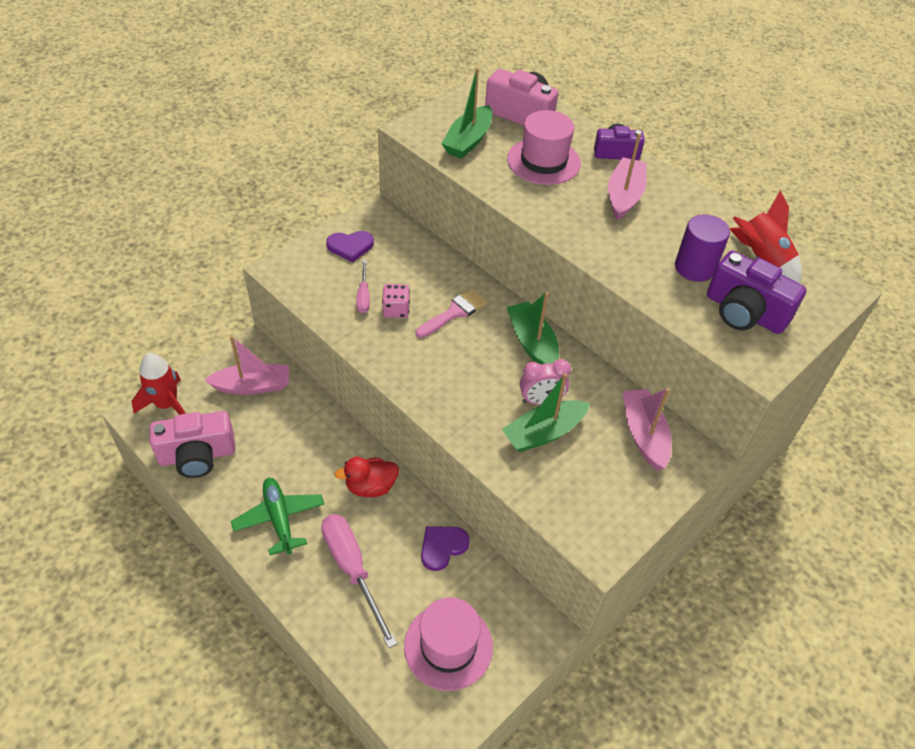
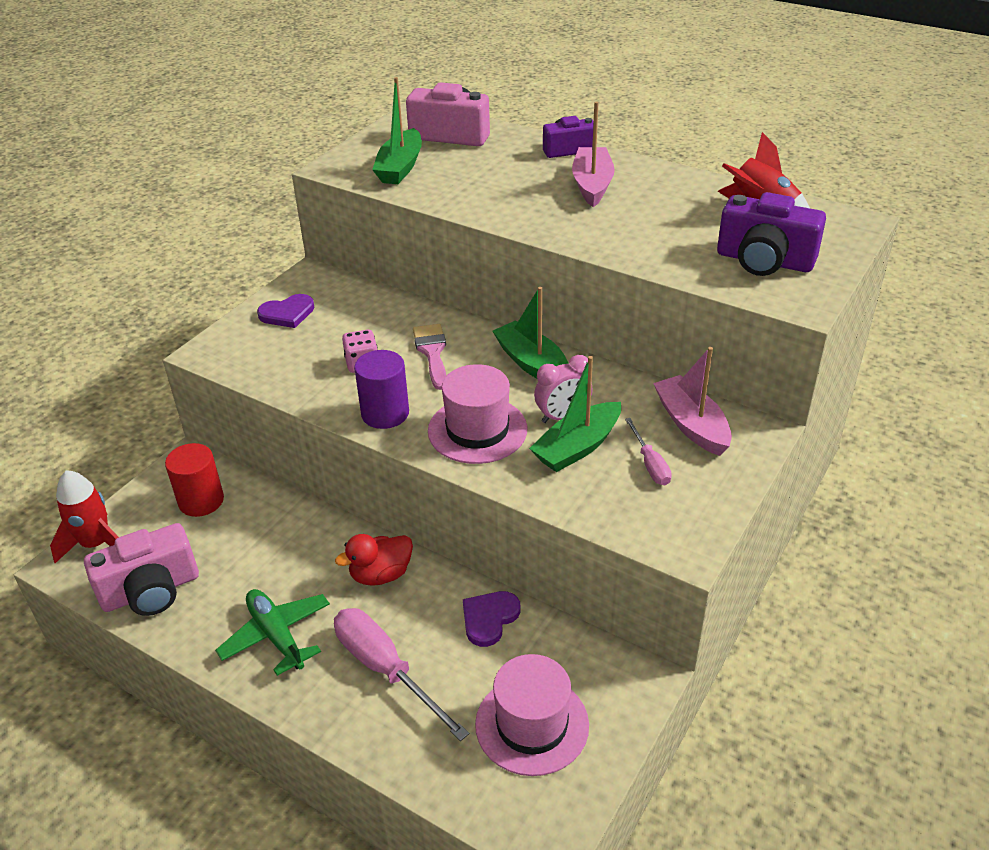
camera: 10 degrees left, 10 degrees down
pink boat [204,336,289,395] -> red cylinder [165,443,224,517]
pink screwdriver [356,260,370,313] -> pink screwdriver moved to [625,418,672,485]
pink brush [416,288,488,338] -> pink brush turned 45 degrees counterclockwise [413,324,446,390]
pink hat [507,110,581,185] -> pink hat moved to [428,364,527,464]
purple cylinder [675,214,730,282] -> purple cylinder moved to [354,350,409,429]

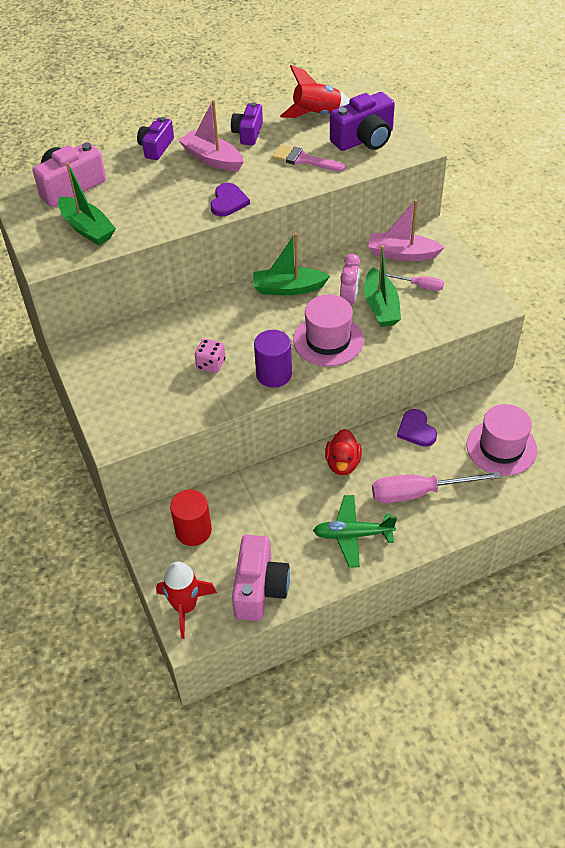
camera: 55 degrees left, 10 degrees up
purple heart [257,294,314,328] -> purple heart moved to [210,183,250,216]
pink brush [413,324,446,390] -> pink brush moved to [272,145,345,172]
none -> purple camera [231,102,263,145]

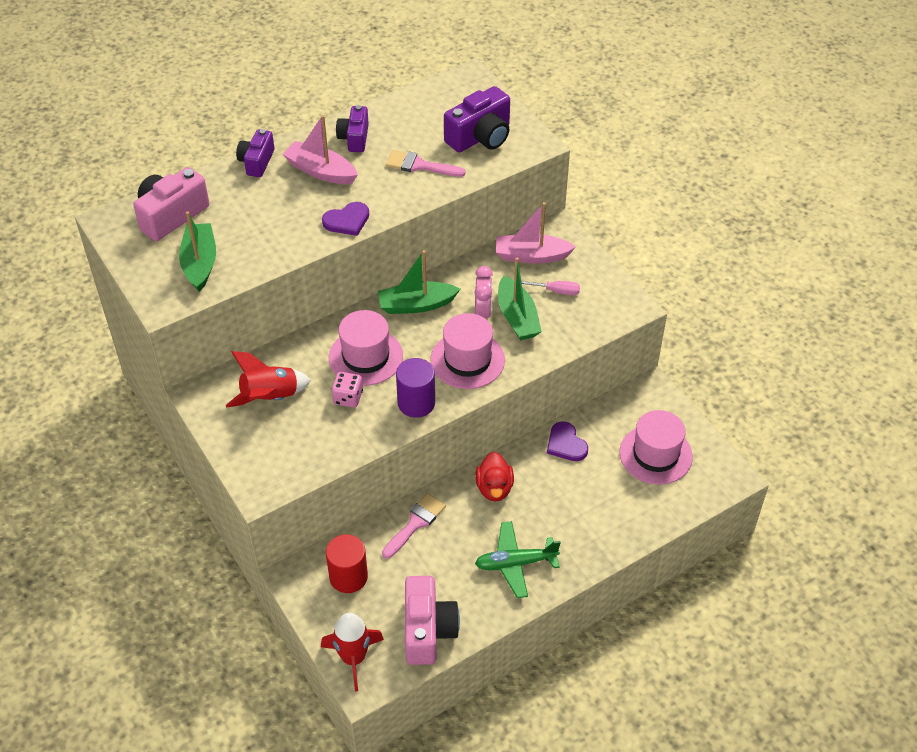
camera: 10 degrees left, 0 degrees up
green boat [58,162,116,245] -> green boat turned 135 degrees counterclockwise [179,211,216,292]
purple heart [210,183,250,216] -> purple heart turned 60 degrees clockwise [322,202,369,236]
red rocket [280,65,350,118] -> red rocket moved to [226,351,311,408]
pink screwdriver [372,472,501,503] -> none
none -> pink hat [329,310,403,386]
none -> pink brush [382,493,446,559]

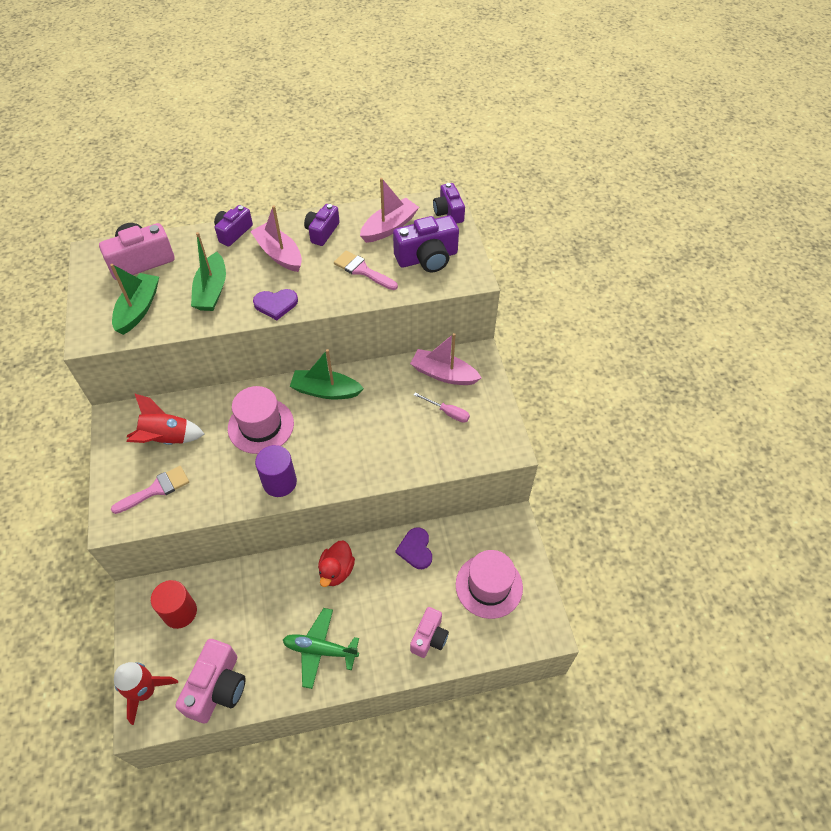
camera: 20 degrees right, 5 degrees up
pink dice [332,372,363,408] -> none
pink brush [382,493,446,559] -> pink brush moved to [111,466,189,514]
pink hat [430,313,505,389] -> none
pink clock [474,266,493,318] -> none
green boat [498,258,542,340] -> green boat moved to [191,232,226,311]
none -> pink boat [360,178,419,243]
none -> pink camera [410,607,449,658]
none -> purple camera [433,183,465,224]

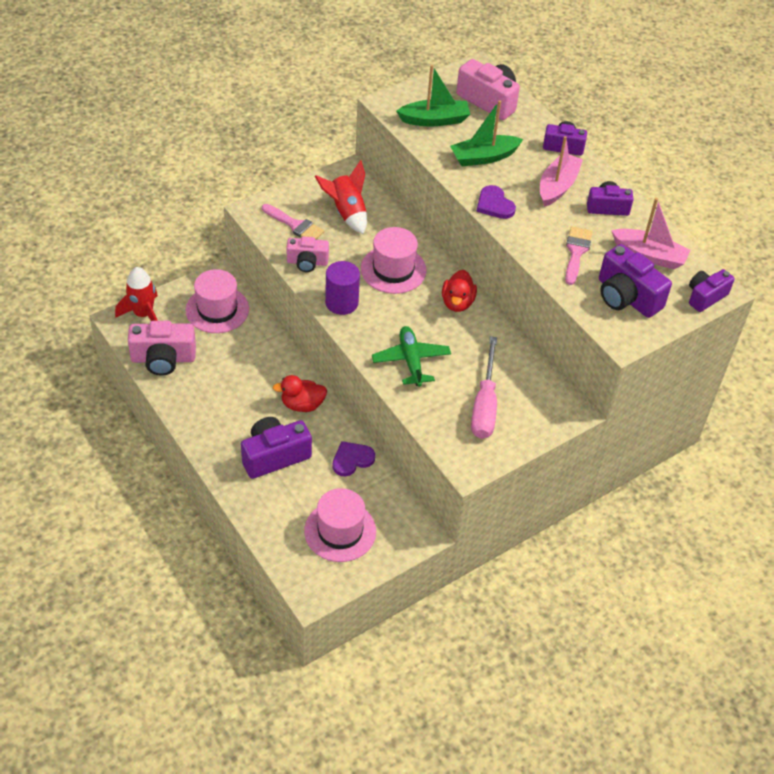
camera: 65 degrees right, 5 degrees down
red cylinder [151,580,197,629] -> pink hat [186,269,249,333]
green plane [283,608,359,689] -> green plane moved to [372,326,451,387]
green boat [290,349,364,399] -> red duck [442,270,477,312]
pink boat [410,333,481,385] -> none
pink camera [410,607,449,658] -> pink camera moved to [287,236,329,272]
pink screwdriver [414,392,470,423] -> pink screwdriver [471,336,497,439], size x1.88
none -> purple camera [241,417,312,479]

